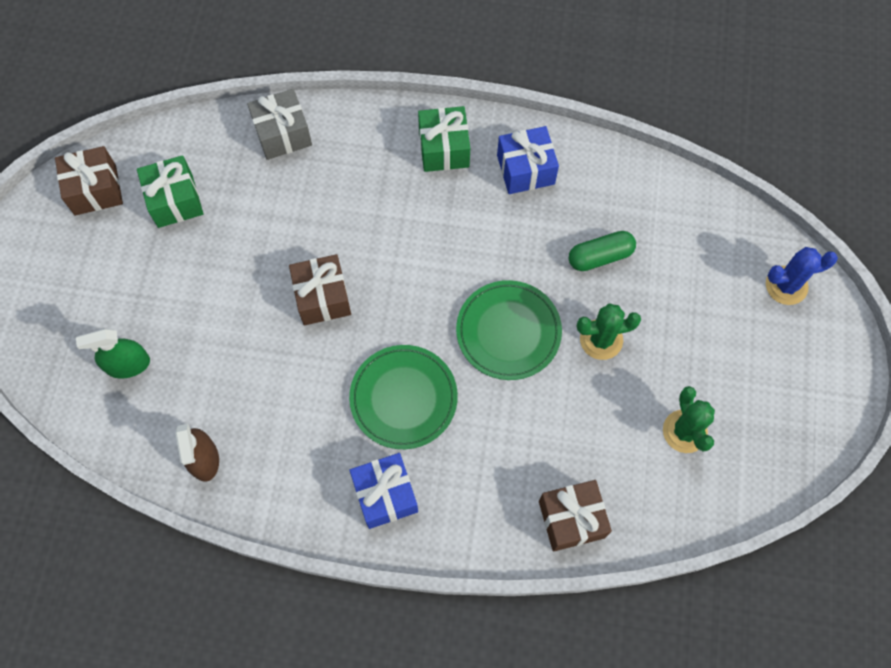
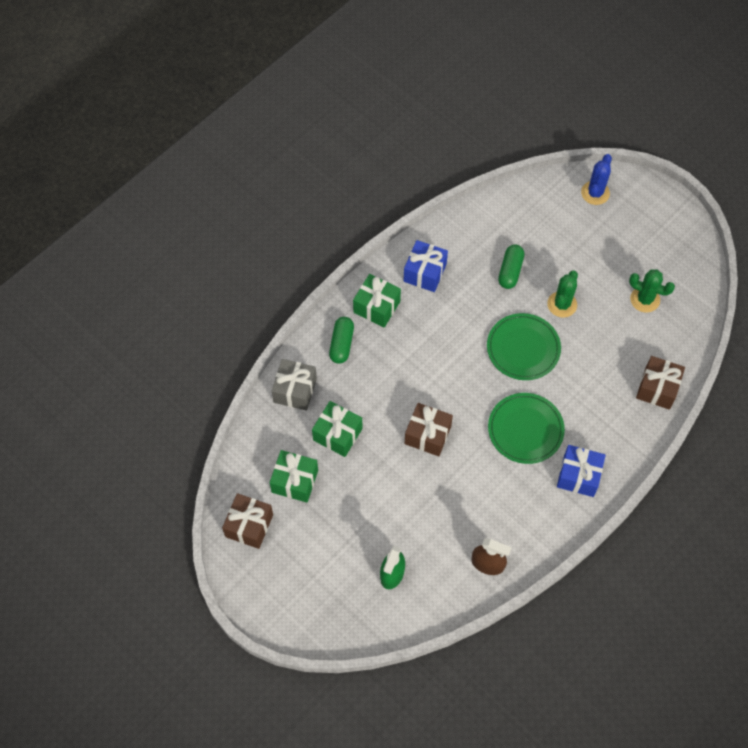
camera: 55 degrees left, 5 degrees down
none -> green gift [312,401,363,457]
none -> green capsule [329,317,354,364]

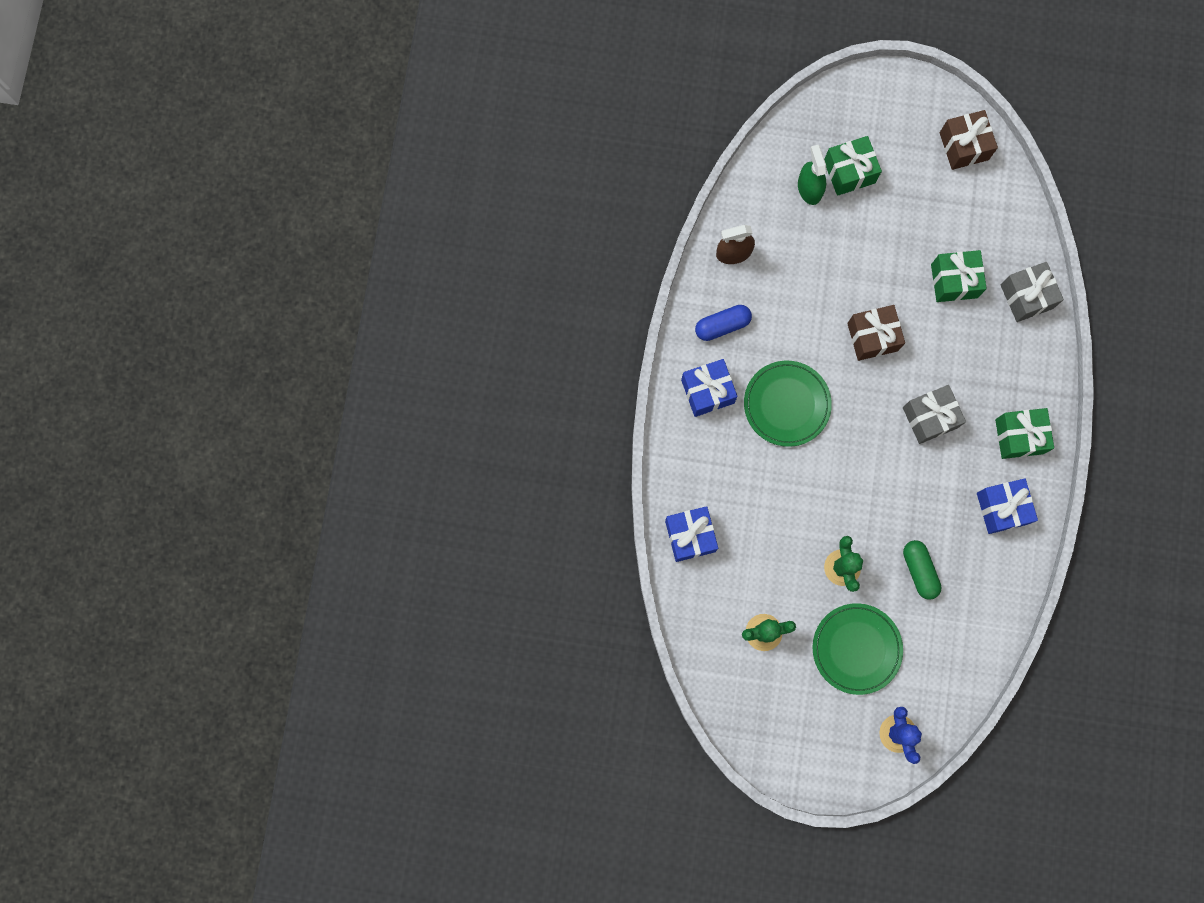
camera: 145 degrees right, 15 degrees up
green gift [270,450,318,503] -> green gift moved to [824,136,882,196]
green capsule [329,317,354,364] -> none
green plate [487,313,561,380] -> green plate moved to [813,603,903,695]
brown gift [636,356,685,410] -> blue gift [665,506,718,562]
none -> blue capsule [695,305,752,341]
none -> grey gift [903,385,966,444]

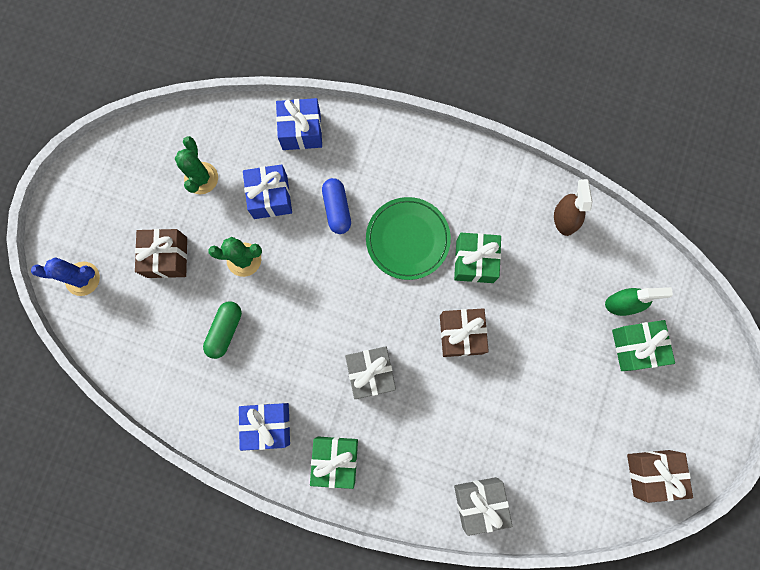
camera: 100 degrees right, 0 degrees up
blue gift [681,359,738,417] -> blue gift moved to [243,164,292,219]
blue capsule [695,305,752,341] -> blue capsule moved to [322,178,351,234]
green plate [813,603,903,695] -> brown gift [135,229,187,278]
green capsule [903,540,942,600] -> green capsule turned 60 degrees counterclockwise [203,301,242,359]
green gift [931,250,987,302] -> green gift moved to [454,233,501,283]

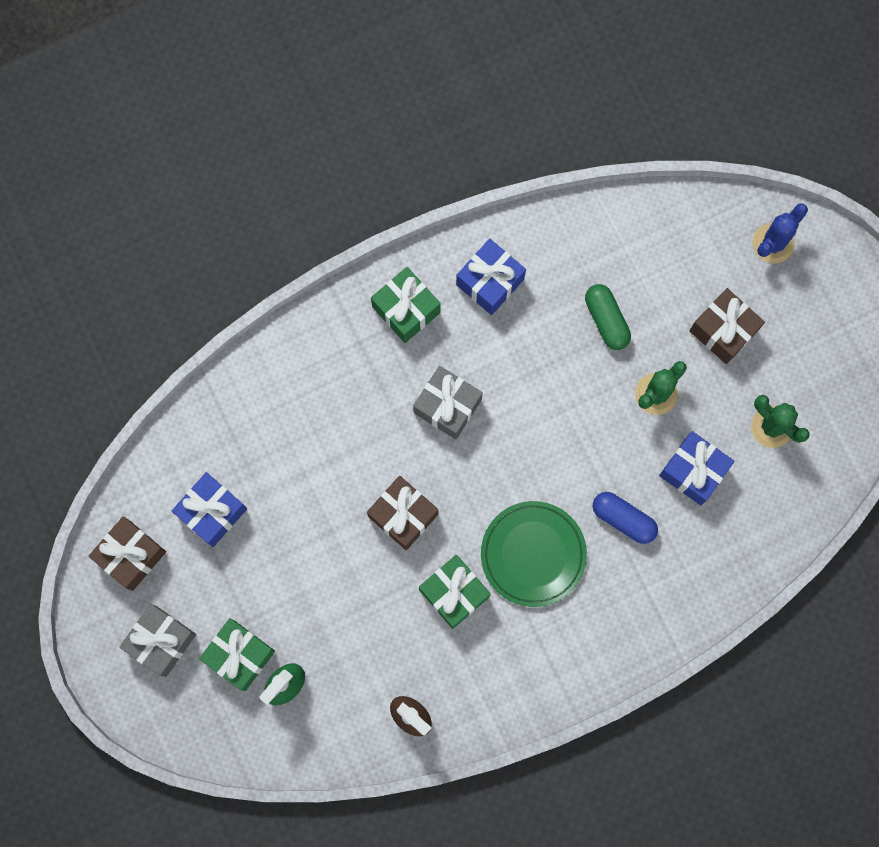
camera: 135 degrees right, 0 degrees up
blue gift [276,98,322,150] -> blue gift moved to [172,472,247,547]
grey gift [454,477,512,536] -> grey gift moved to [120,604,196,677]

